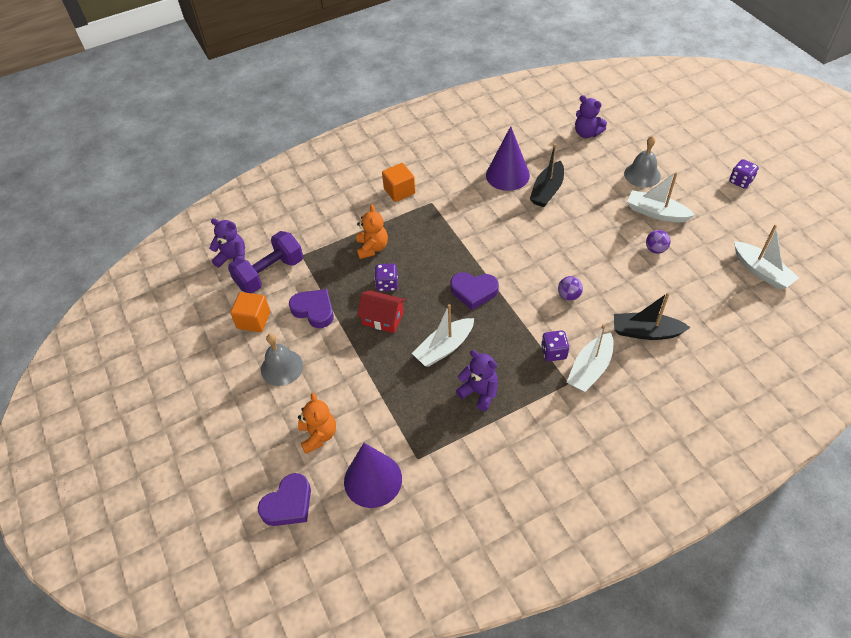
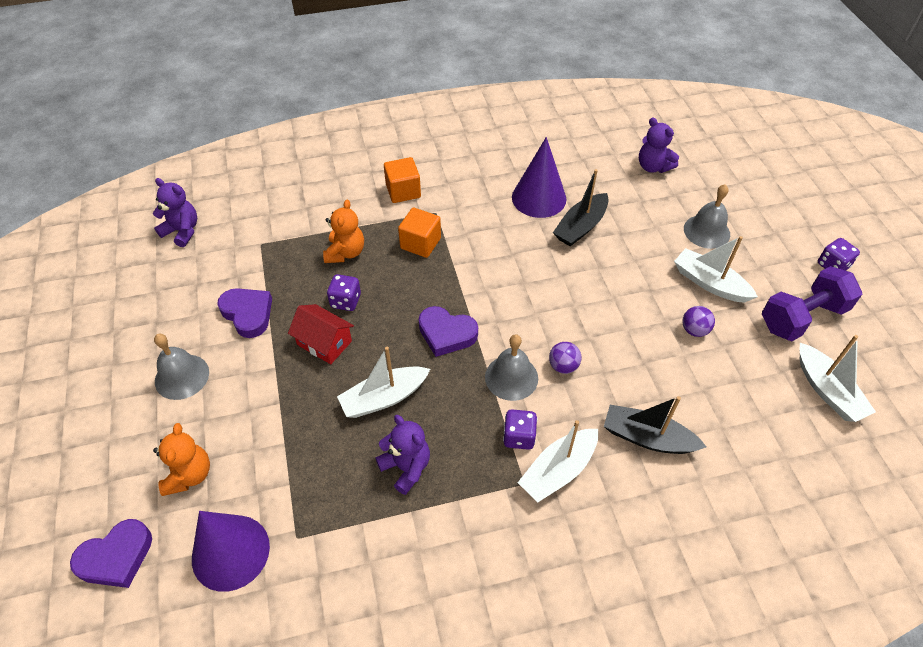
camera: 10 degrees right, 0 degrees up
purple dumbbell [228,231,303,294] -> purple dumbbell moved to [762,266,862,341]
orange cube [230,292,270,332] -> orange cube moved to [398,208,441,258]
none -> grey bell [485,334,538,401]

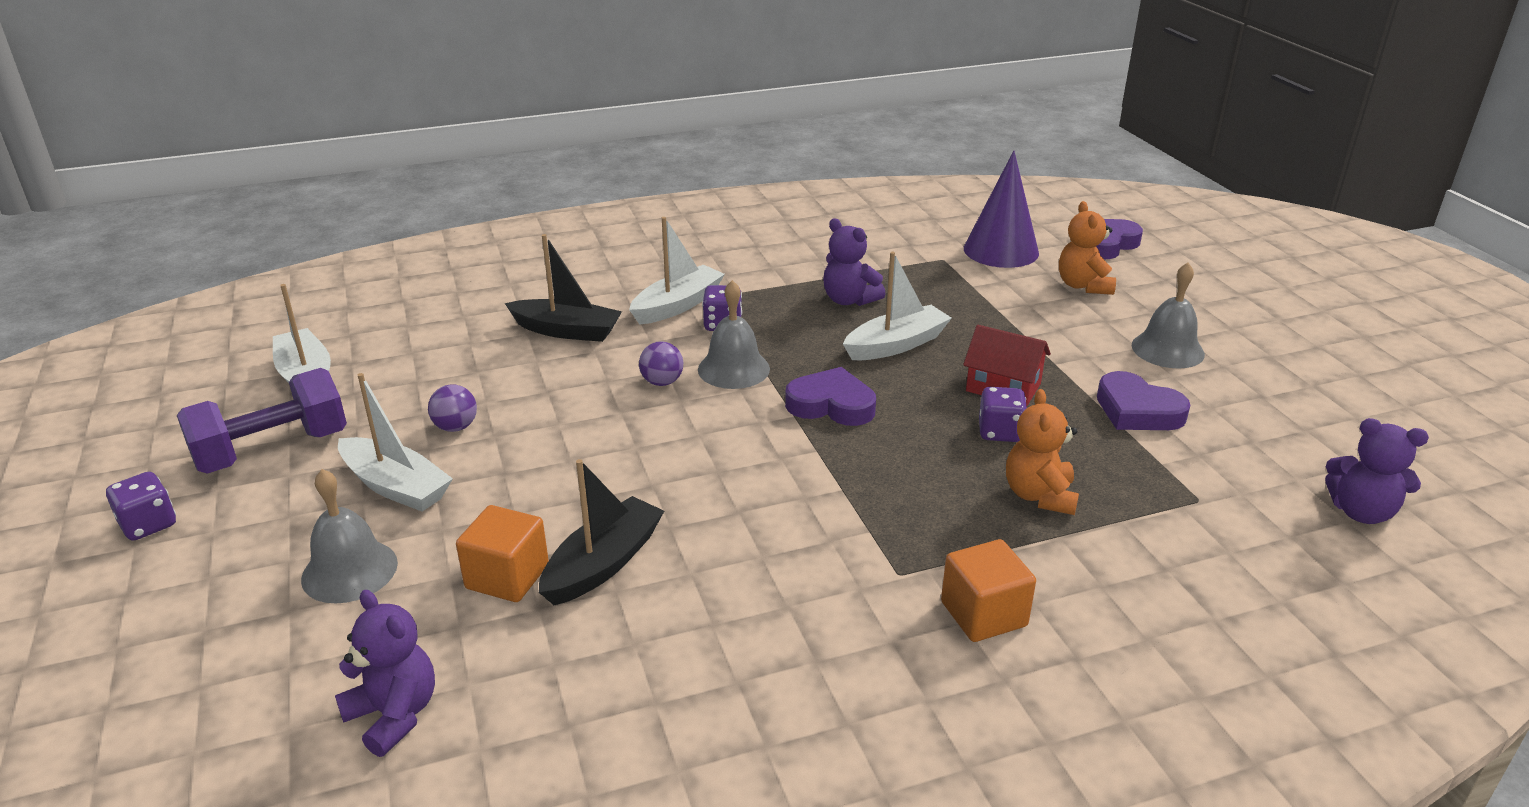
camera: 175 degrees right, 20 degrees down
orange cube [398,208,441,258] -> orange cube moved to [456,505,549,602]
purple cone [512,137,566,218] -> none

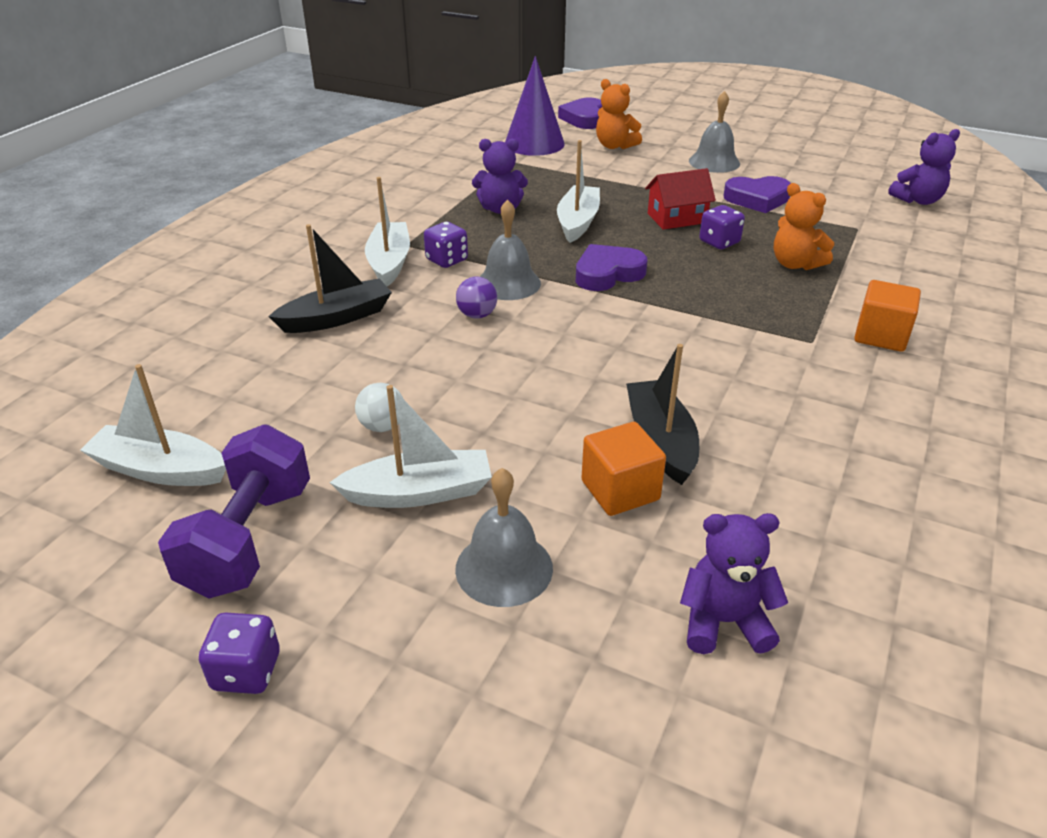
camera: 45 degrees left, 5 degrees up
purple ball [428,385,477,432] -> white ball [355,383,403,432]

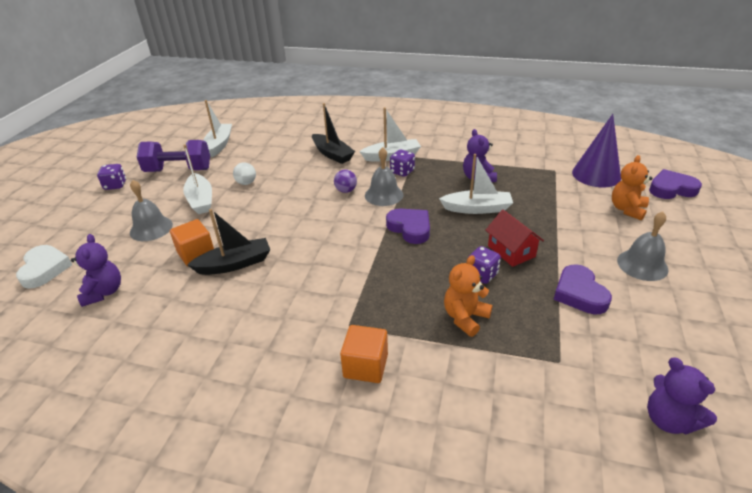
camera: 80 degrees right, 0 degrees up
none -> white heart [16,245,73,289]

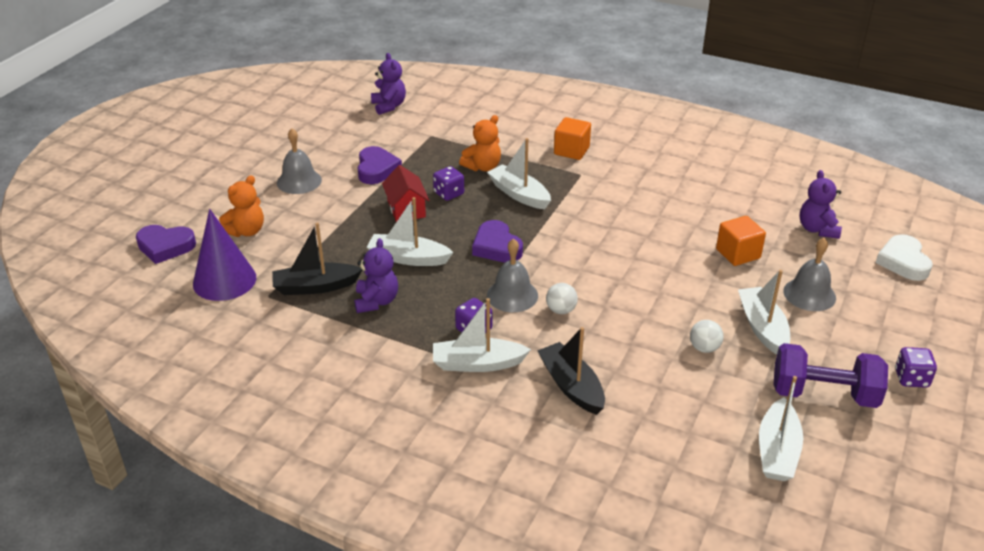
camera: 170 degrees left, 0 degrees up
black boat [187,209,270,275] -> black boat moved to [272,222,362,295]
purple ball [334,169,357,193] -> white ball [546,283,578,314]
none -> white boat [487,138,551,209]

